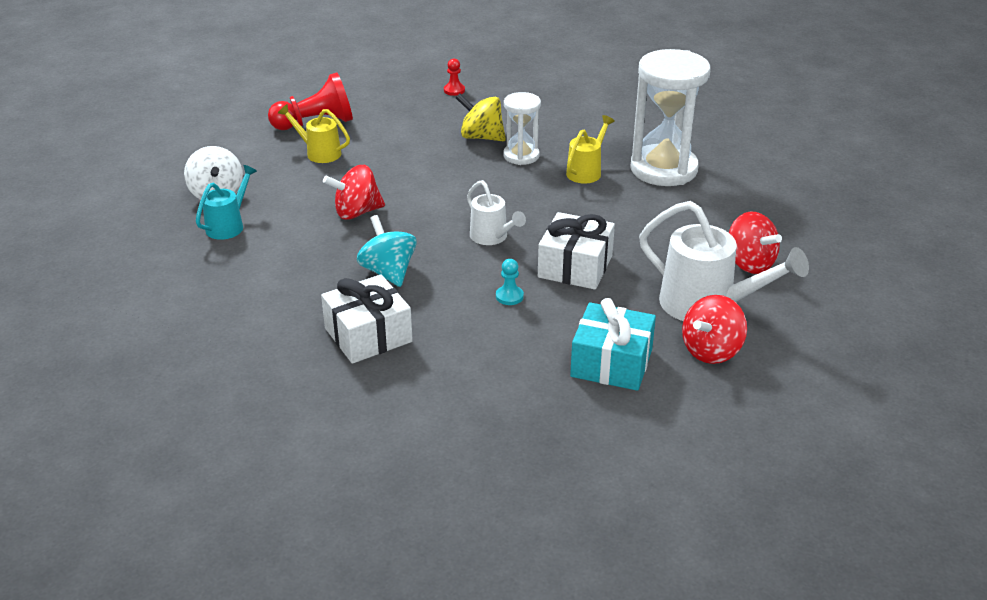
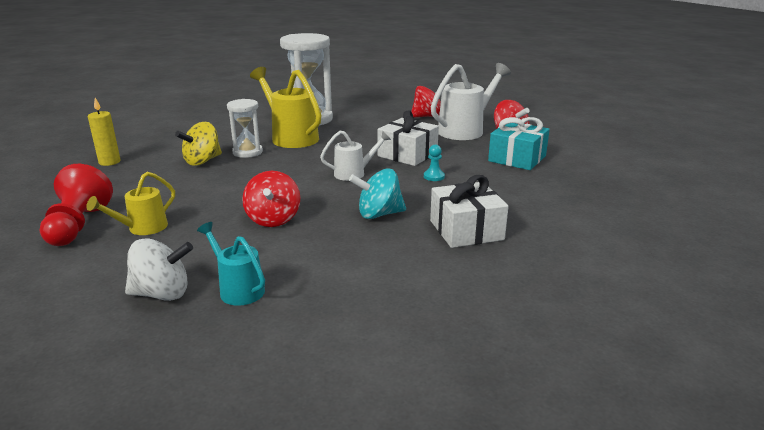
camera: 75 degrees left, 10 degrees down
red pawn [444,59,465,96] -> yellow candle [88,98,121,166]
yellow watering can [566,115,615,184] -> yellow watering can [250,67,321,148], size x1.77

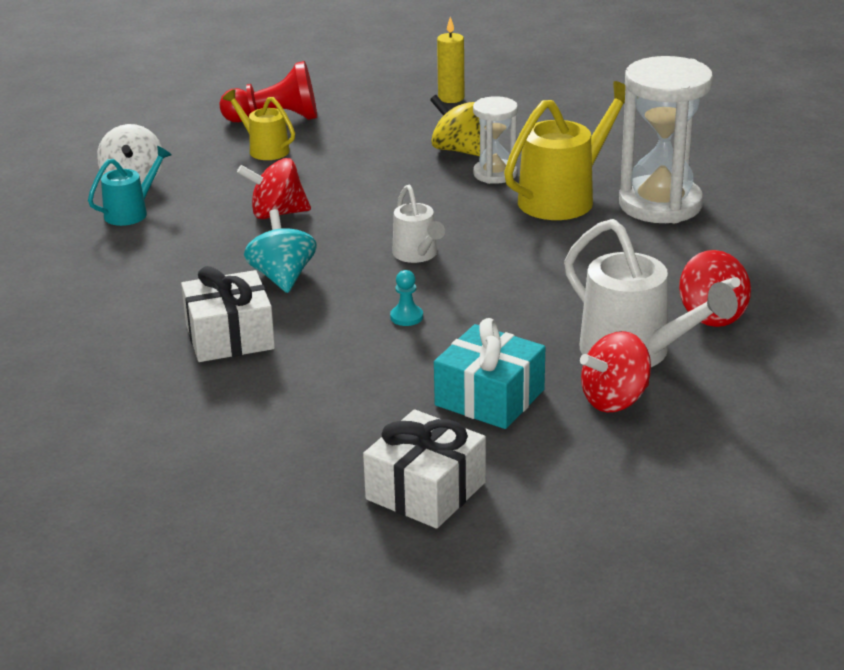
camera: 90 degrees right, 5 degrees up
white gift [377,110,439,166] -> white gift moved to [363,409,486,529]

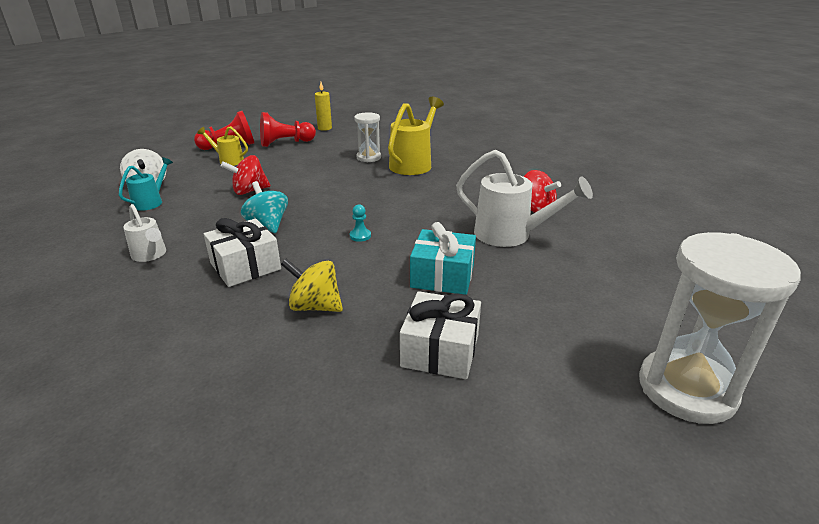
camera: 20 degrees left, 0 degrees up
white watering can [392,185,445,263] -> white watering can moved to [123,204,166,262]
yellow spinning top [430,95,480,156] -> yellow spinning top moved to [281,259,343,312]
red spinning top [580,331,651,412] -> none
white hourglass [619,56,713,223] -> white hourglass moved to [639,232,801,424]
none -> red pawn [260,112,316,147]

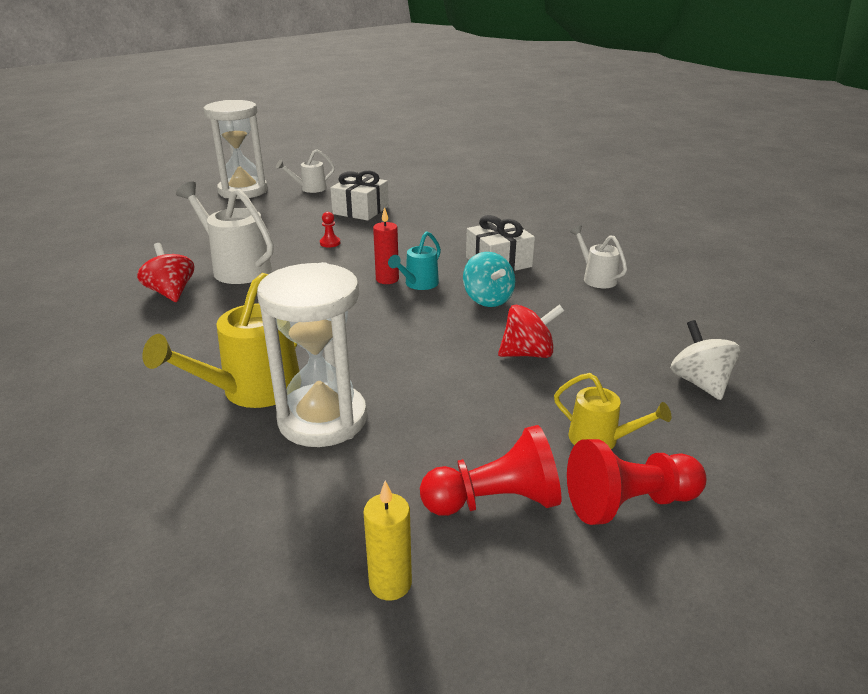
camera: 170 degrees left, 0 degrees up
turquoise watering can [119,157,173,211] -> turquoise watering can moved to [388,231,441,290]
yellow spinning top [281,259,343,312] -> none
turquoise pawn [350,204,371,242] -> red candle [373,207,399,284]
white hourglass [354,112,381,162] -> white hourglass [257,262,367,447], size x1.82
turquoise gift [410,222,476,295] -> red pawn [320,212,340,248]
none -> white watering can [276,149,335,193]

